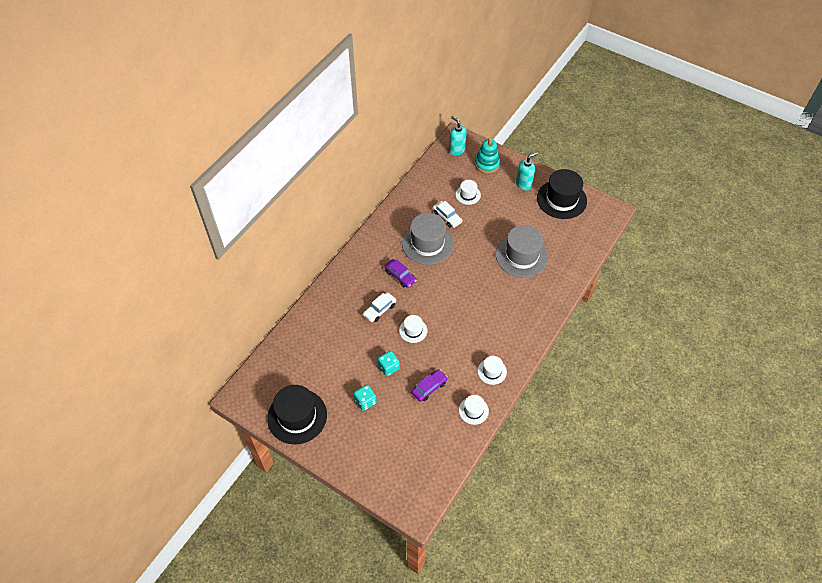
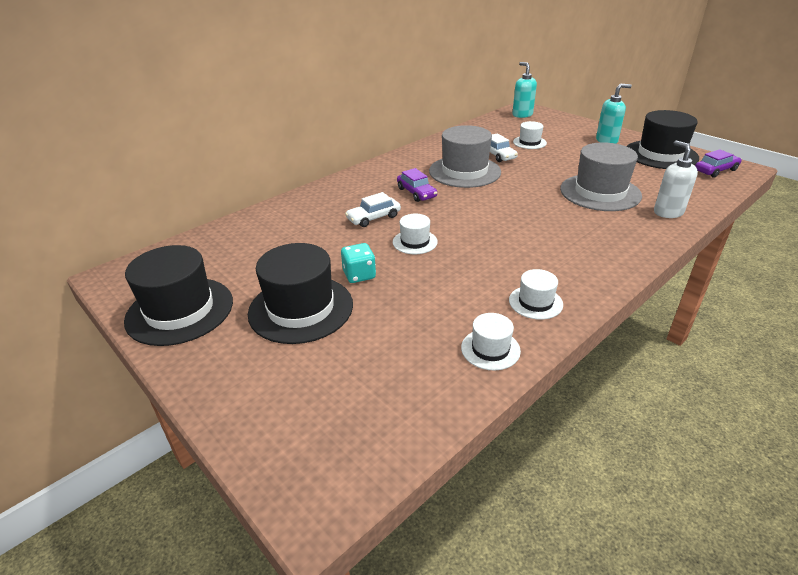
camera: 15 degrees right, 20 degrees down
turquoise dice [354,385,377,411] -> black hat [248,243,353,344]
purple car [411,370,448,402] -> purple car moved to [695,149,742,178]
turquoise stacking toy [475,138,500,173] -> none
none -> white soap dispenser [654,141,698,218]

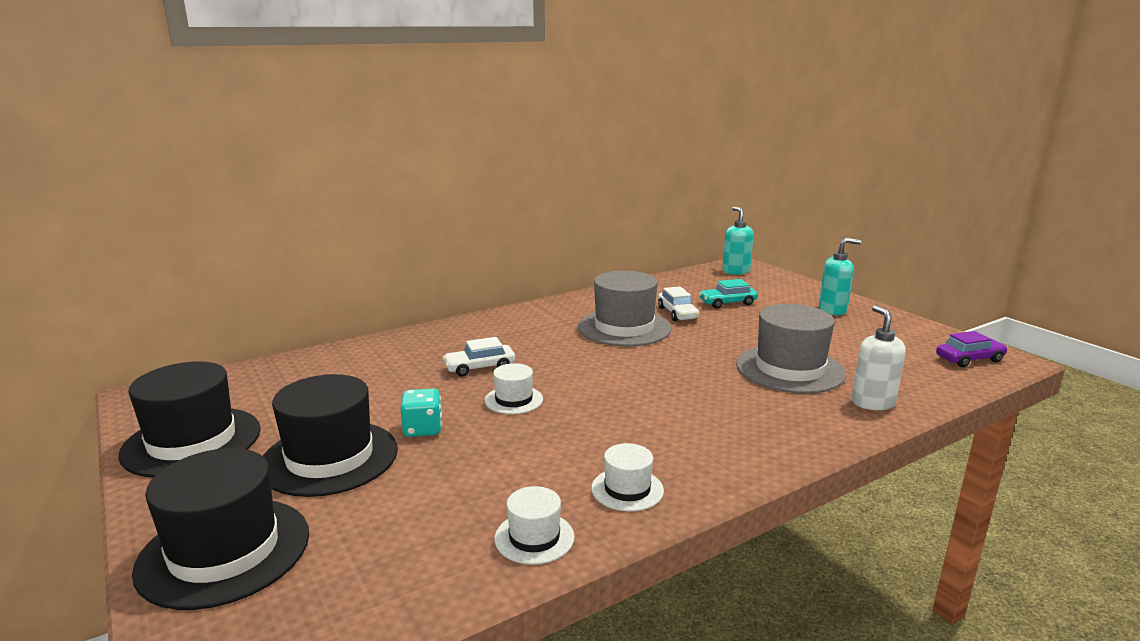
camera: 10 degrees right, 15 degrees down
purple car [397,168,437,202] -> none
white hat [513,121,547,149] -> turquoise car [699,279,758,308]
black hat [627,110,699,169] -> black hat moved to [132,448,309,610]

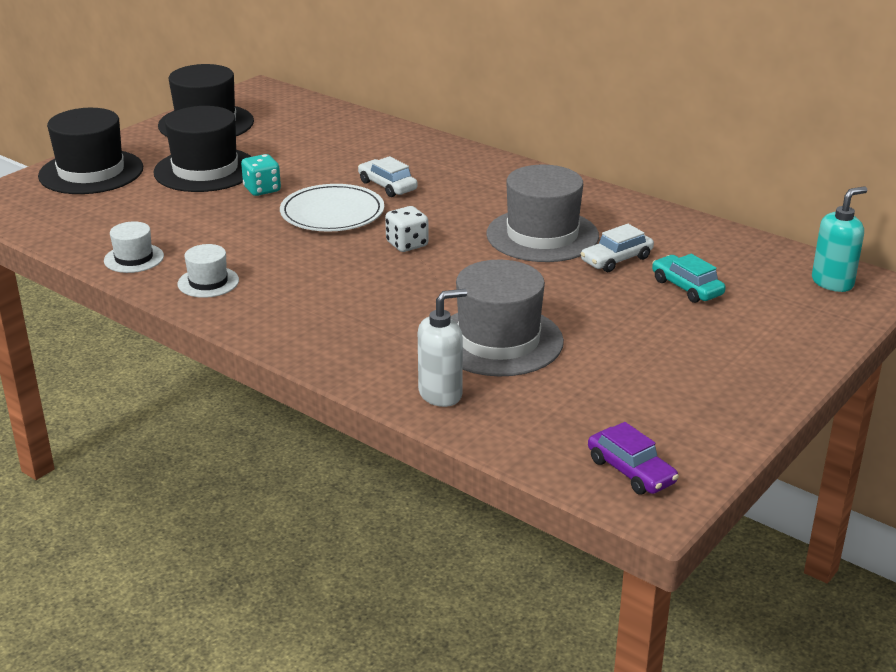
camera: 70 degrees right, 10 degrees up
white hat [485,363,543,414] -> white plate [280,184,384,232]
turquoise soap dispenser [819,238,861,315] -> none
none -> white dice [385,206,429,252]

